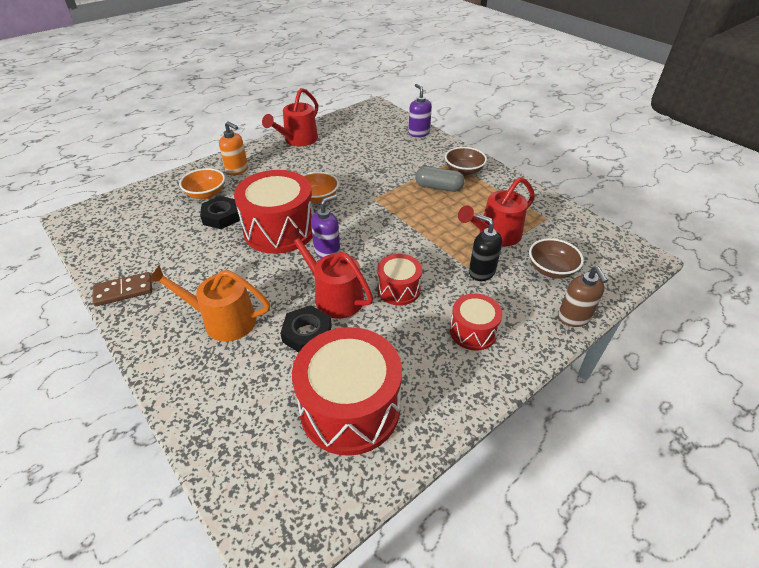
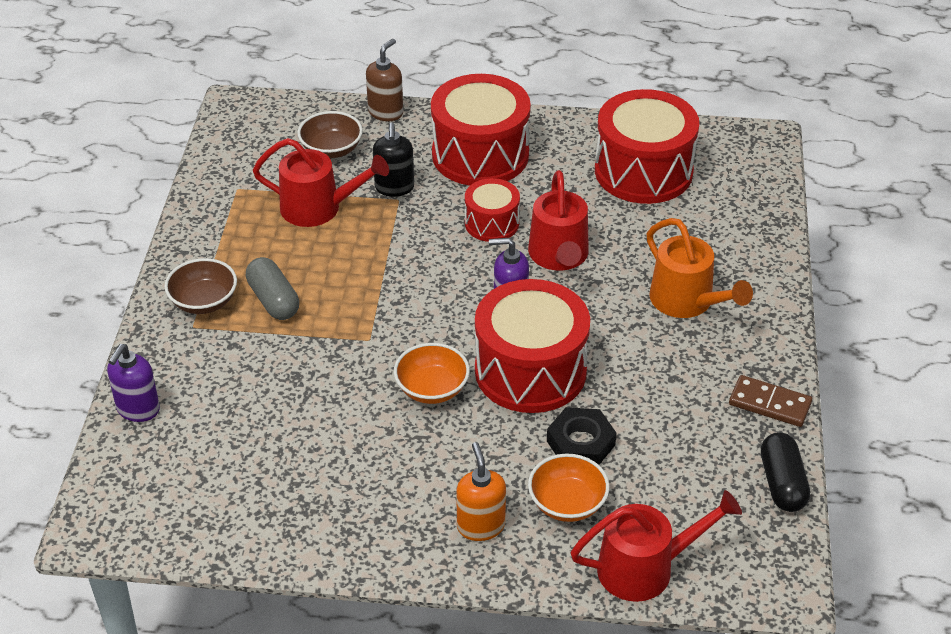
camera: 135 degrees left, 0 degrees up
red watering can [262,88,318,146] -> red watering can moved to [570,490,742,602]
black nut [280,305,332,353] -> none
red drum [450,293,502,351] -> red drum [431,74,531,186], size x1.87
none -> black capsule [761,432,810,512]

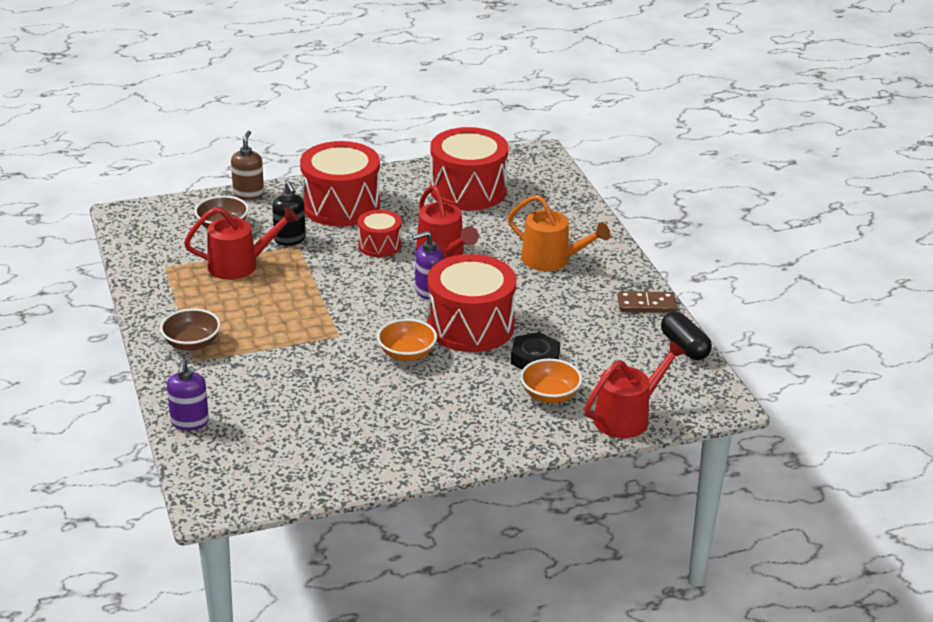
camera: 25 degrees left, 10 degrees down
grey capsule [246,257,299,320] -> none
orange soap dispenser [456,442,506,541] -> none

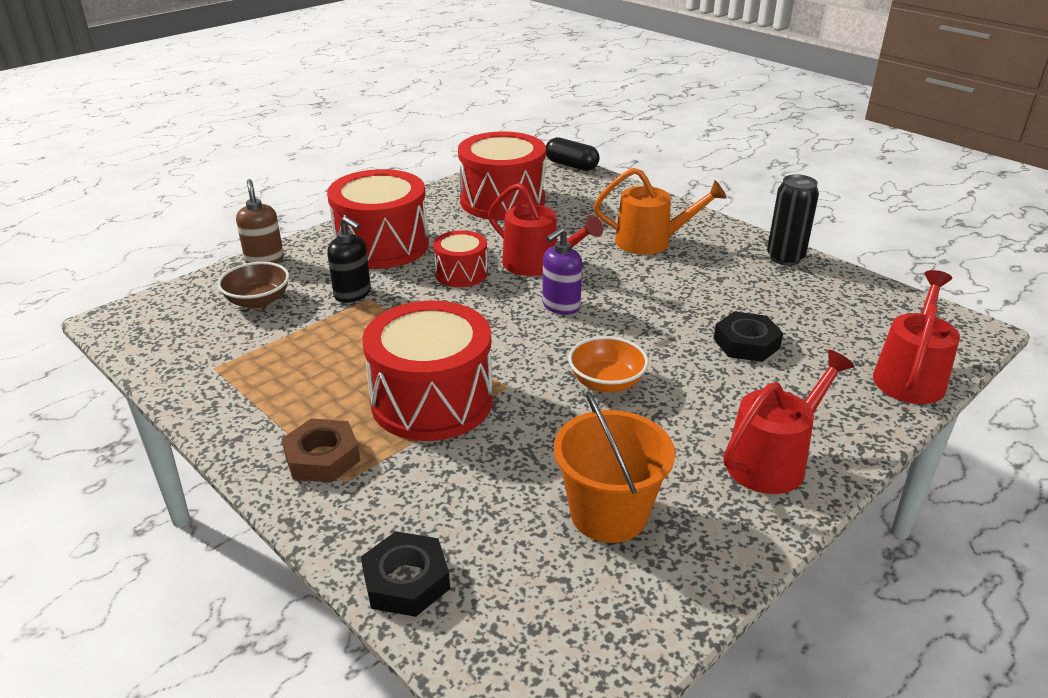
camera: 25 degrees left, 0 degrees up
brown bowl [160,309,221,351] -> brown nut [282,418,360,483]
purple soap dispenser [167,359,209,430] -> black nut [361,531,450,617]
red watering can [184,206,299,280] -> red watering can moved to [723,350,855,494]
red drum [427,254,517,352] -> red drum moved to [362,301,493,441]
orange bowl [520,359,582,403] -> none
brown domino [618,291,677,313] -> black can [767,174,819,266]
black capsule [661,312,712,360] -> black capsule moved to [546,137,600,171]
none -> orange bucket [554,391,675,543]

